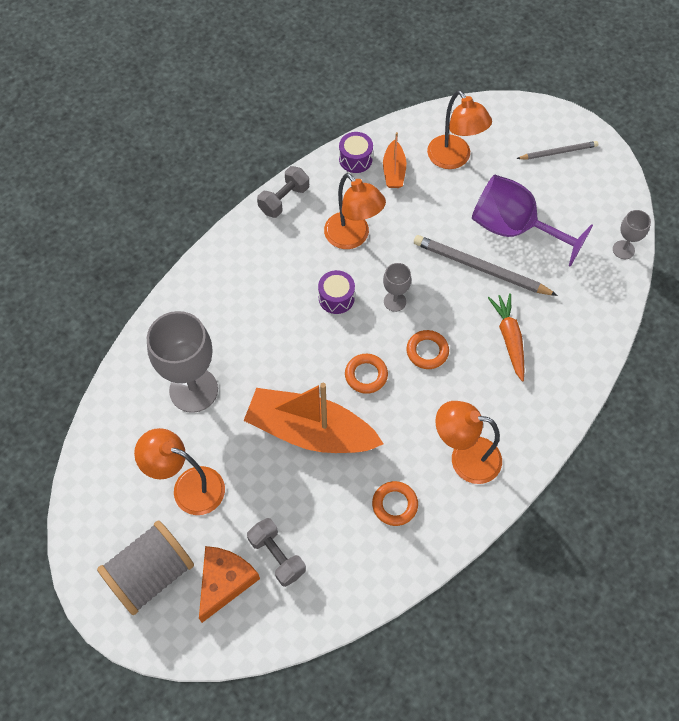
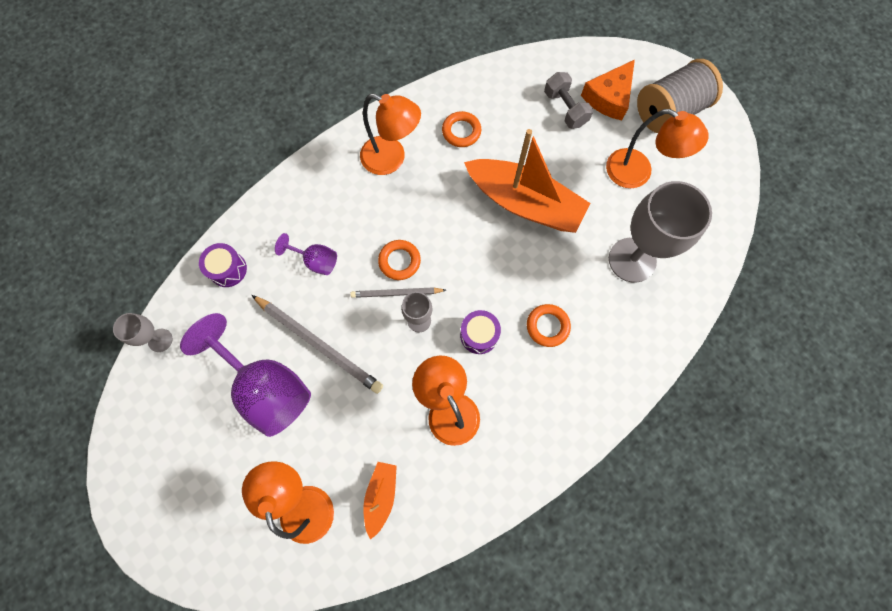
camera: 170 degrees left, 10 degrees up
grey dumbbell [257,166,309,218] -> none
purple drum [339,132,373,173] -> purple drum moved to [199,243,247,287]
orange ring [345,354,388,394] -> orange ring moved to [527,304,571,347]
orange carrot [488,293,524,381] -> purple goblet [275,233,337,275]
grey pencil [517,141,598,159] -> grey pencil moved to [350,287,446,298]

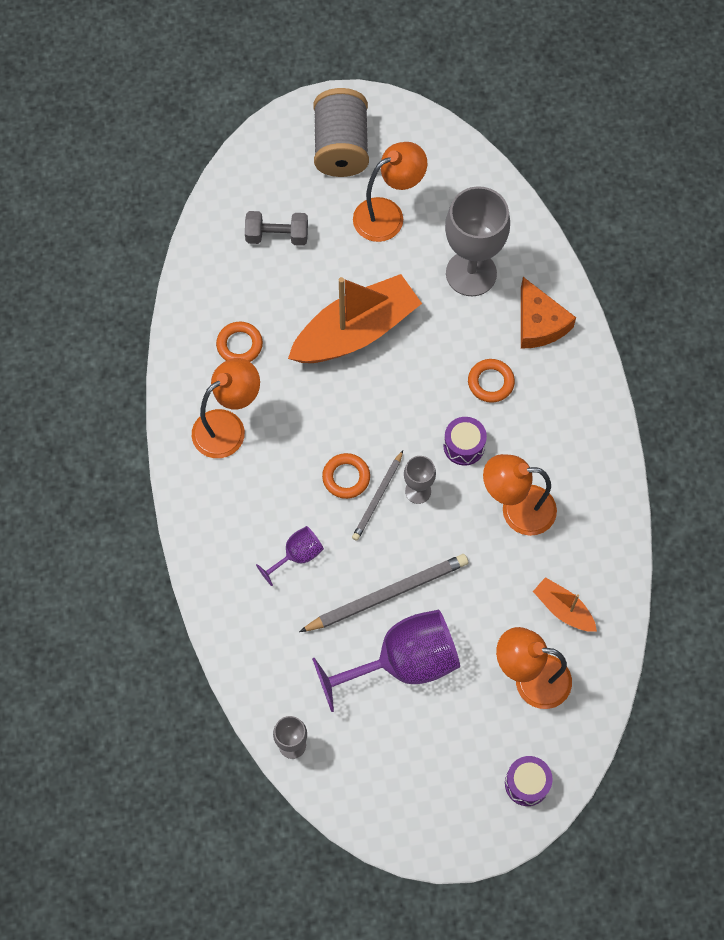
camera: 60 degrees left, 5 degrees down
purple drum [199,243,247,287] -> purple drum moved to [505,756,553,806]
orange cheese [581,60,635,120] -> orange cheese moved to [521,277,576,349]

